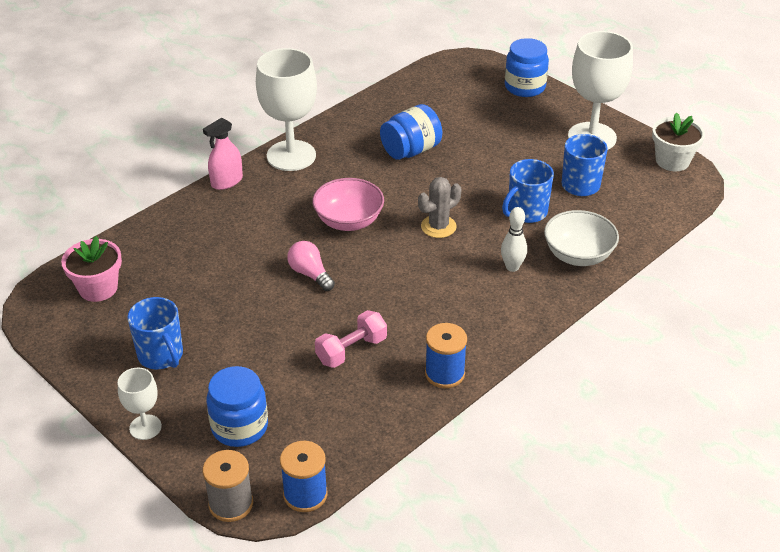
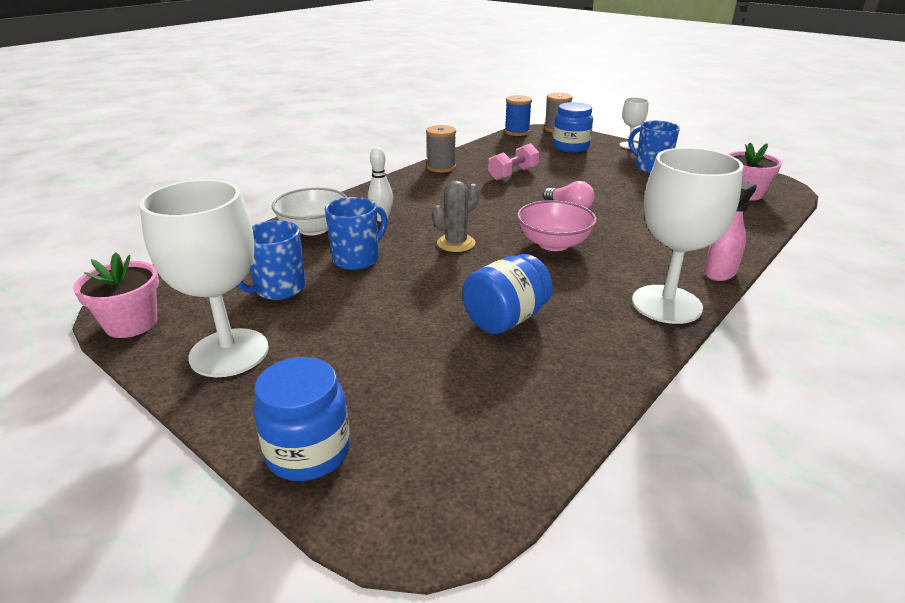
camera: 175 degrees right, 10 degrees down
blue spool [425,323,467,388] -> grey spool [426,125,456,173]
white flower pot [652,113,705,171] -> pink flower pot [73,252,159,338]

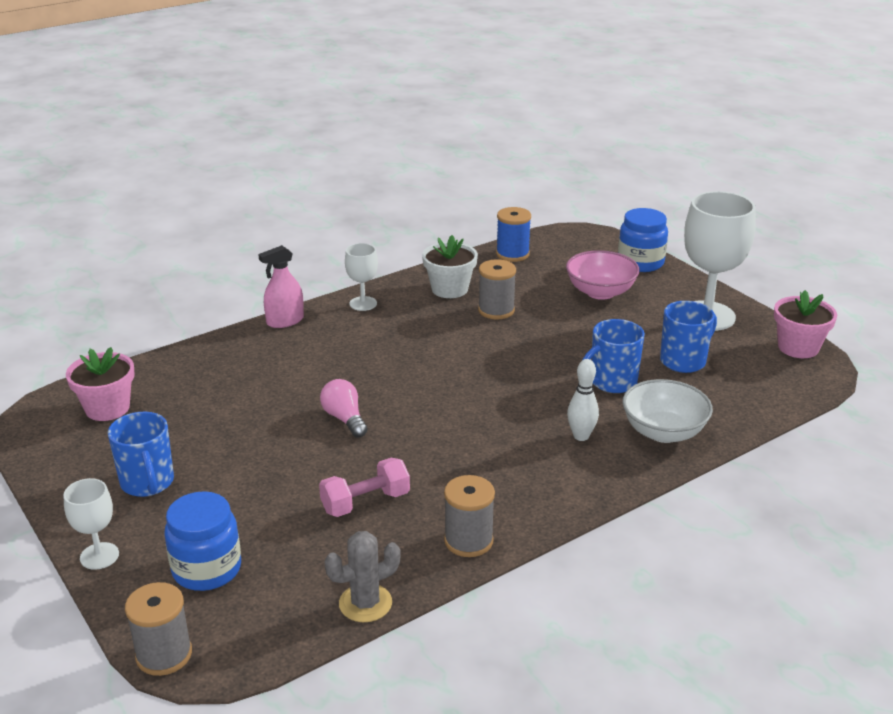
camera: 165 degrees left, 0 degrees up
grey cactus [433,181,479,252] -> grey cactus moved to [325,531,401,622]
blue jar [463,254,553,334] -> grey spool [478,259,516,319]
blue spool [505,95,532,136] -> blue spool moved to [496,207,531,262]
pink bowl [517,200,597,251] -> pink bowl moved to [566,250,640,300]
white goblet [632,148,744,324] -> white goblet [345,243,378,311], size x0.50
none -> white flower pot [422,235,478,298]

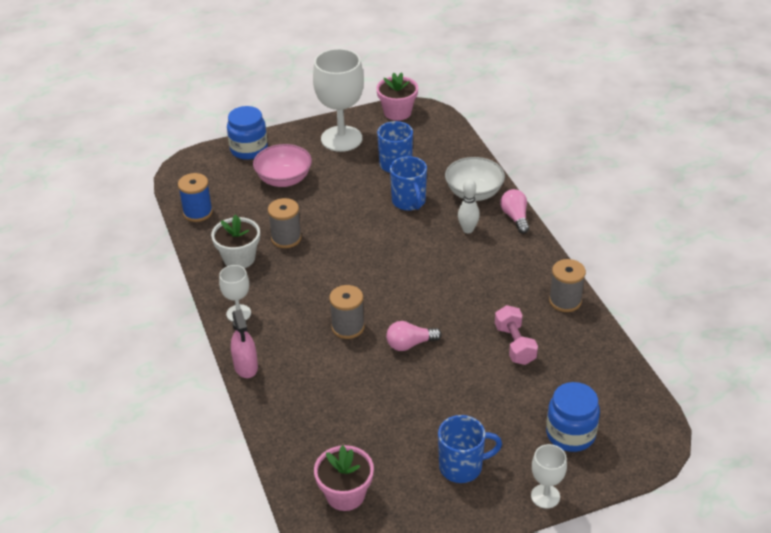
camera: 75 degrees left, 10 degrees up
grey spool [125,582,192,676] -> grey spool moved to [329,285,365,339]
grey cactus [325,531,401,622] -> none
none -> pink light bulb [500,189,529,234]

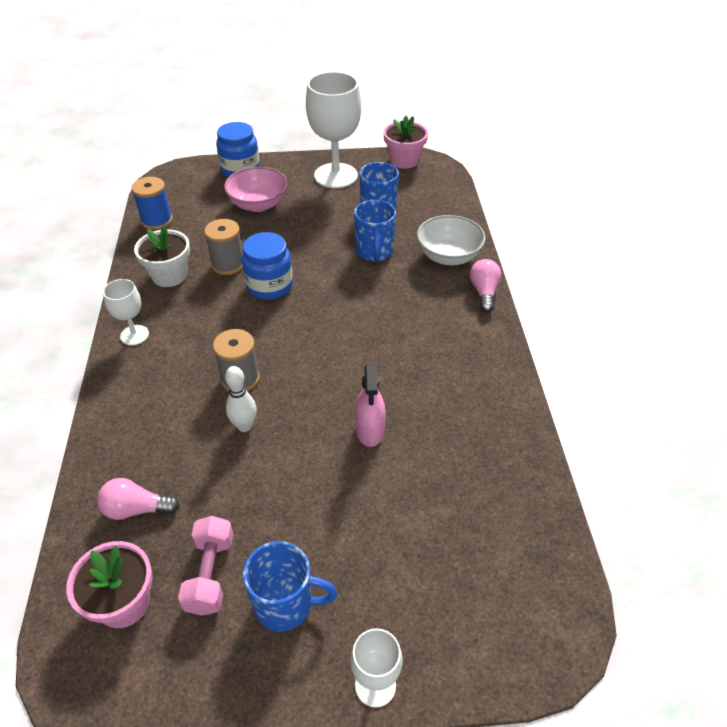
camera: 15 degrees right, 5 degrees up
pink spray bottle [231,309,258,378] -> pink spray bottle moved to [355,364,386,447]
pink light bulb [386,321,442,351] -> pink light bulb moved to [97,478,180,520]
white bowling pin [458,179,480,233] -> white bowling pin moved to [225,366,257,432]
pink dumbbell [495,305,538,365] -> pink dumbbell moved to [178,516,233,616]
blue jar [546,382,600,452] -> blue jar moved to [242,232,293,300]
grey spool [549,259,586,312] -> none

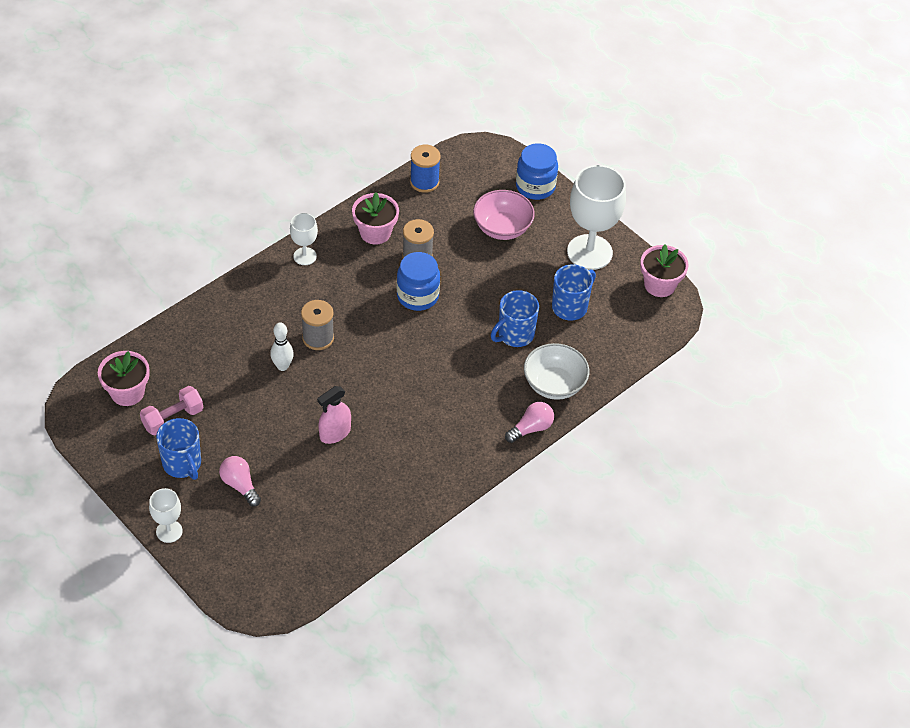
camera: 50 degrees right, 5 degrees up
pink light bulb [97,478,180,520] -> pink light bulb moved to [219,456,261,507]
white flower pot [134,225,190,287] -> pink flower pot [352,192,399,245]

